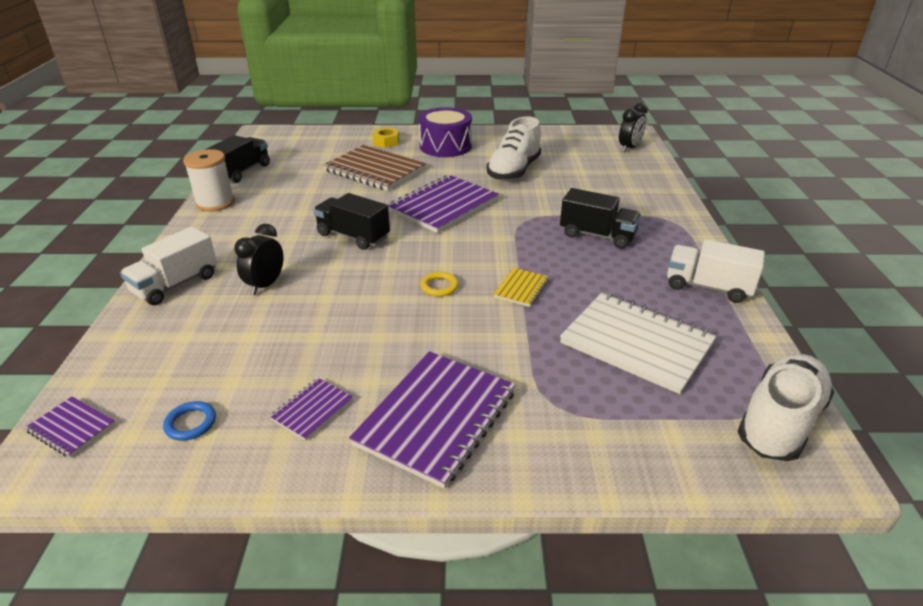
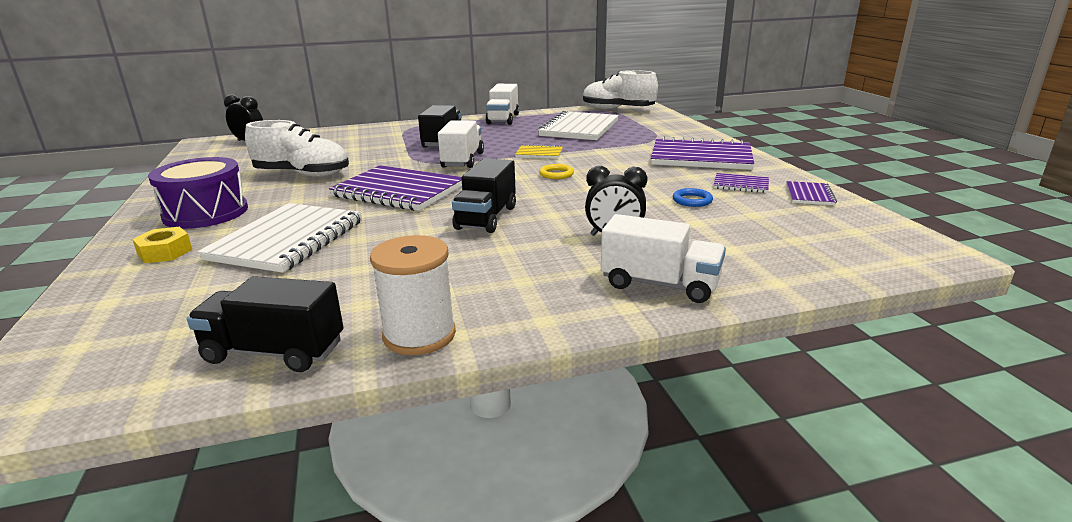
camera: 105 degrees left, 10 degrees down
purple notebook [25,396,116,457] -> purple notebook moved to [786,181,837,205]
blue ring [163,401,216,441] -> blue ring moved to [673,188,713,207]
brown notebook [323,145,426,191] -> white notebook [198,203,362,273]
none -> white truck [438,120,484,168]

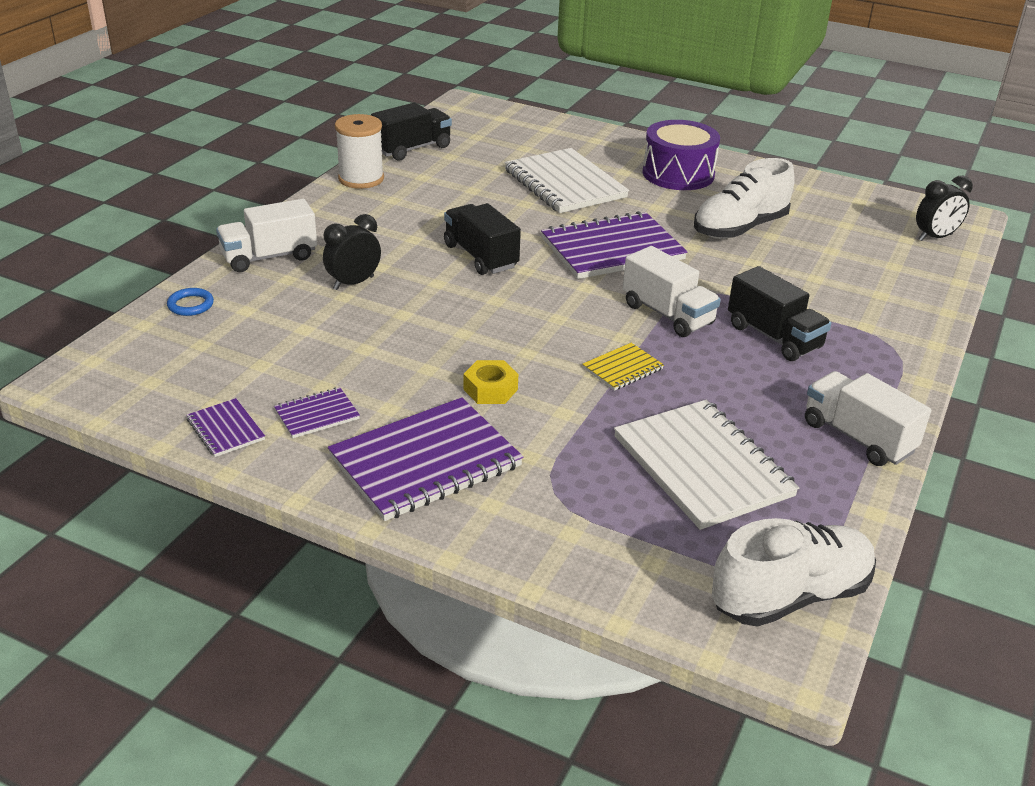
camera: 130 degrees right, 10 degrees up
yellow nut [132,227,192,263] -> yellow nut moved to [463,360,518,404]
yellow ring [539,164,574,179] -> none
blue ring [673,188,713,207] -> blue ring moved to [167,288,214,316]

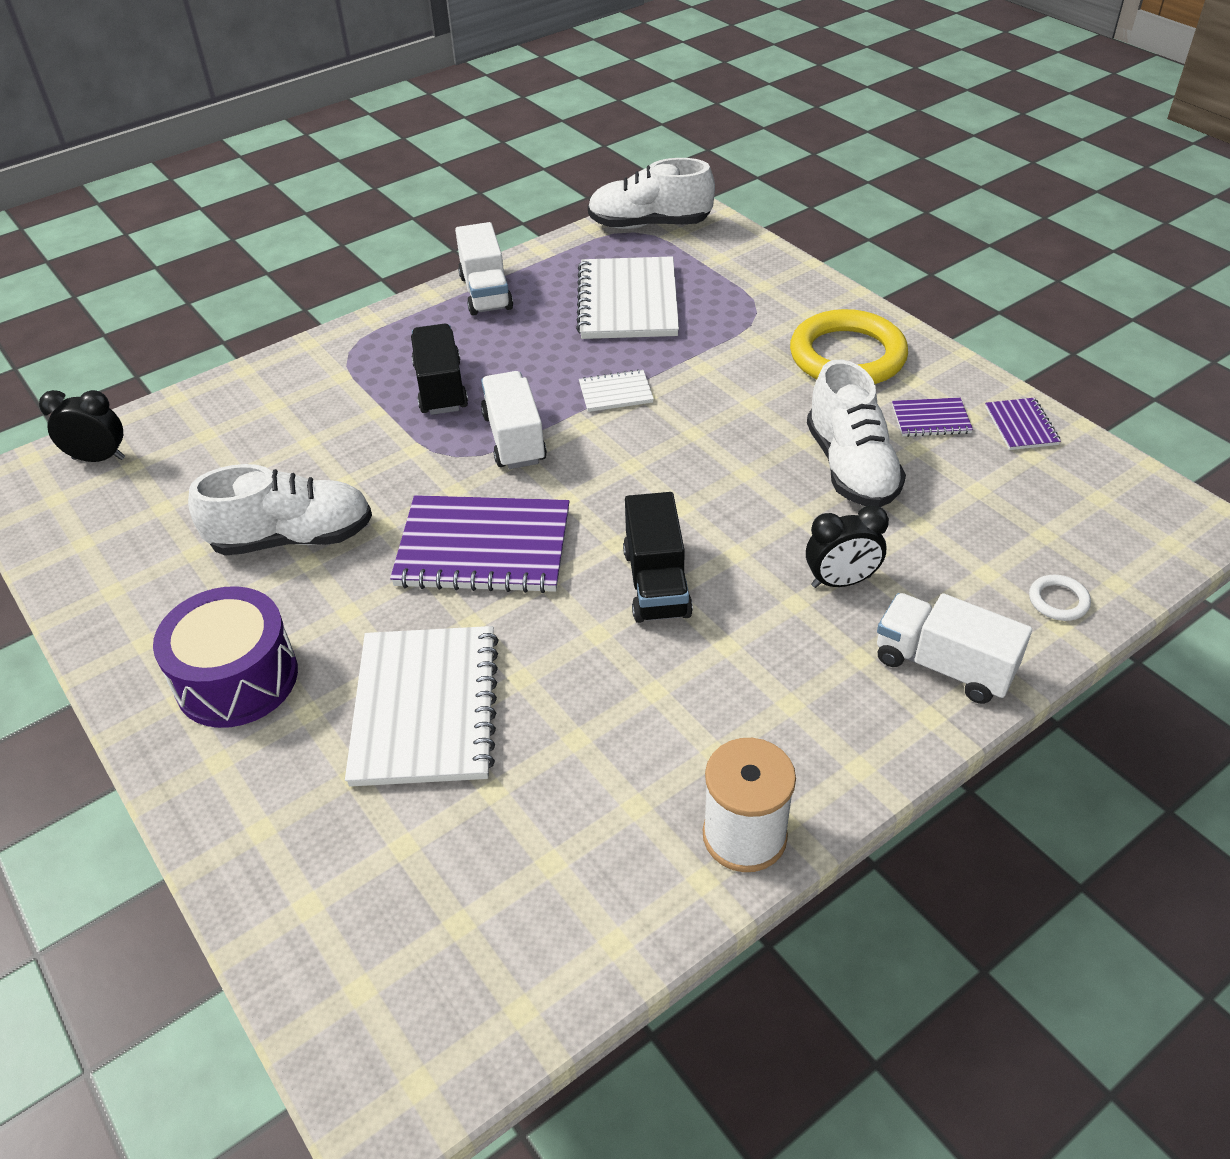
camera: 150 degrees left, 10 degrees up
blue ring [167,288,214,316] -> white ring [1029,575,1091,621]
white truck [216,199,317,272] -> white truck turned 150 degrees counterclockwise [877,593,1032,704]
purple notebook [328,397,523,521] -> yellow ring [790,309,908,384]
black truck [371,103,452,161] -> none
yellow nut [463,360,518,404] -> none
yellow notebook [583,343,664,391] -> white notebook [579,369,654,412]
none -> white shoe [807,360,906,507]

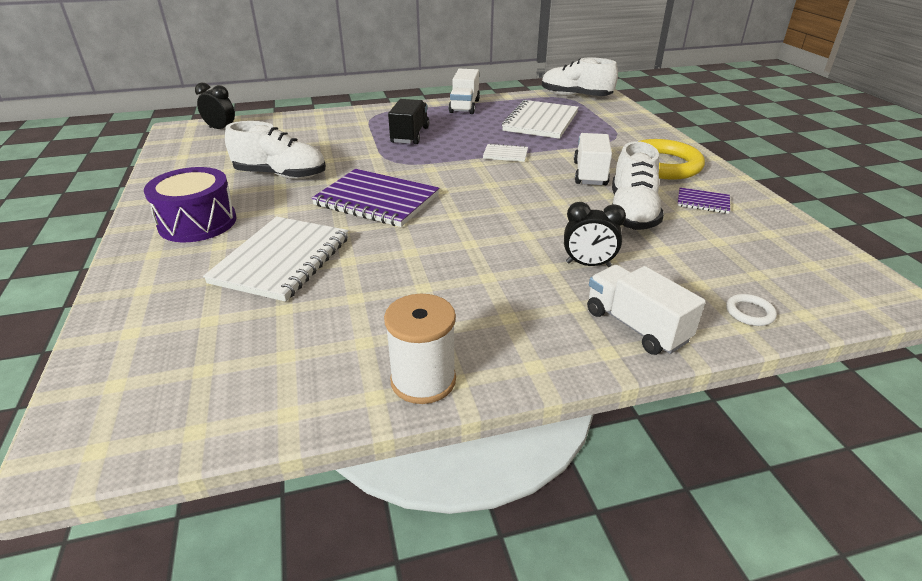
camera: 20 degrees right, 10 degrees down
white truck [481,371,547,469] -> white truck moved to [574,133,612,185]
black truck [623,492,693,623] -> none
purple notebook [985,398,1061,450] -> none

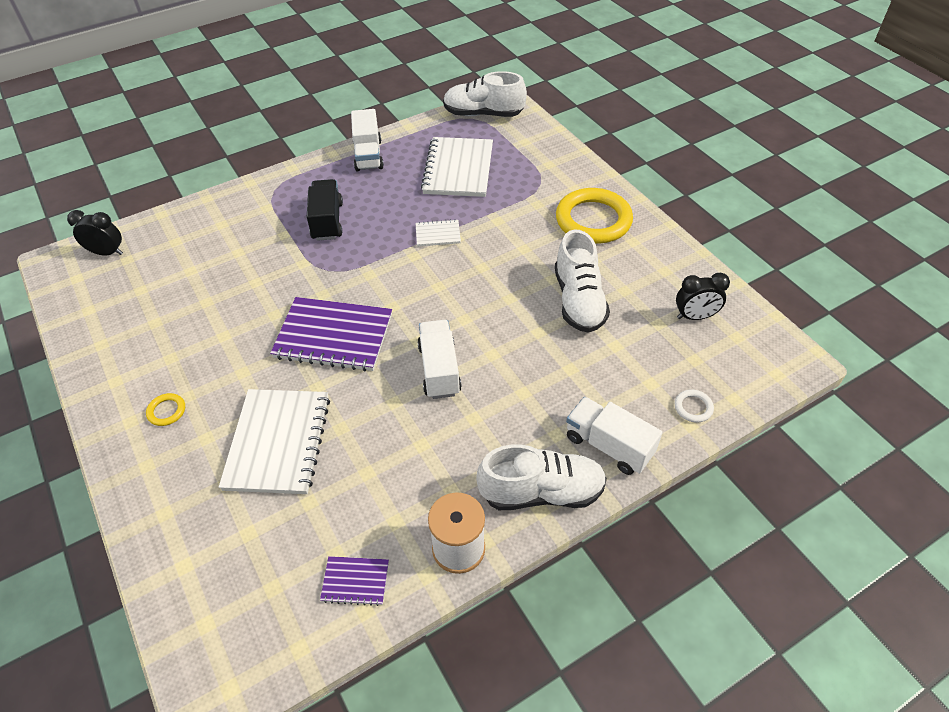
camera: 15 degrees left, 15 degrees up
purple drum [144,167,237,242] -> yellow ring [146,393,185,426]
white shoe [225,121,326,179] -> white shoe moved to [476,444,607,510]
black clock [564,202,626,267] -> black clock moved to [676,272,730,320]
white truck [574,133,612,185] -> white truck moved to [418,320,462,399]
purple notebook [677,188,730,214] -> purple notebook moved to [320,556,389,606]

